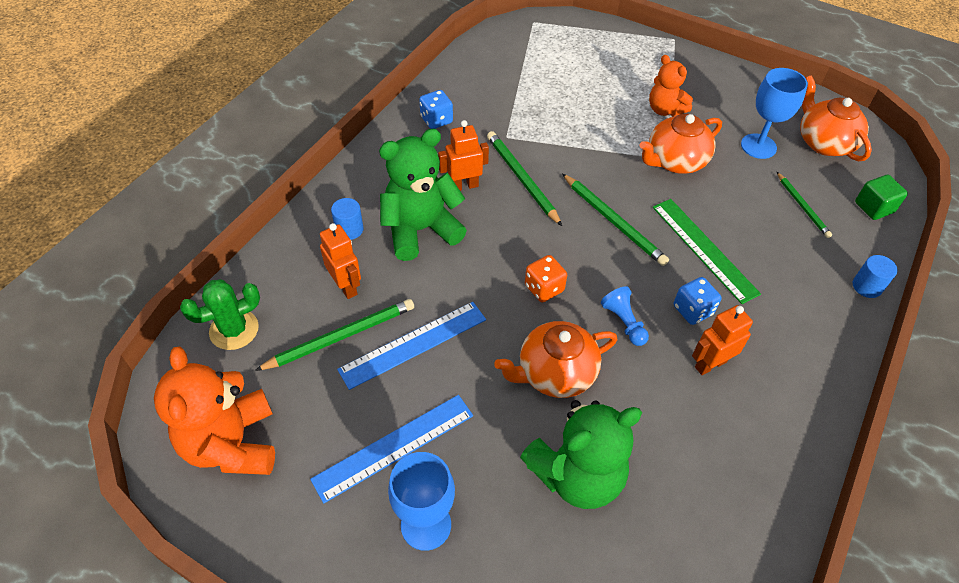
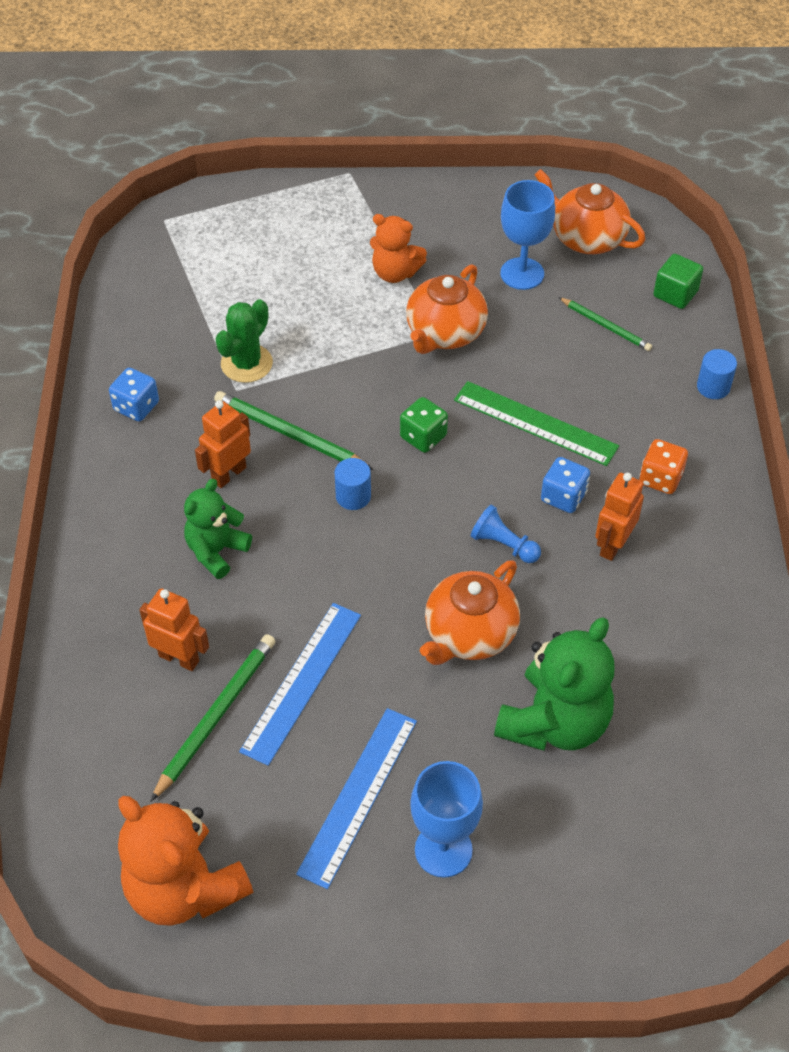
camera: 30 degrees left, 0 degrees up
green cactus [180,279,260,350] -> green cactus moved to [215,299,273,383]
blue cylinder [331,198,364,240] -> blue cylinder moved to [335,458,371,510]
green teddy bear [379,129,467,261] -> green teddy bear [184,479,252,579], size x0.61
orange dice [525,255,567,302] -> orange dice moved to [639,439,688,494]
green pencil [562,173,669,266] -> green dice [400,397,448,453]

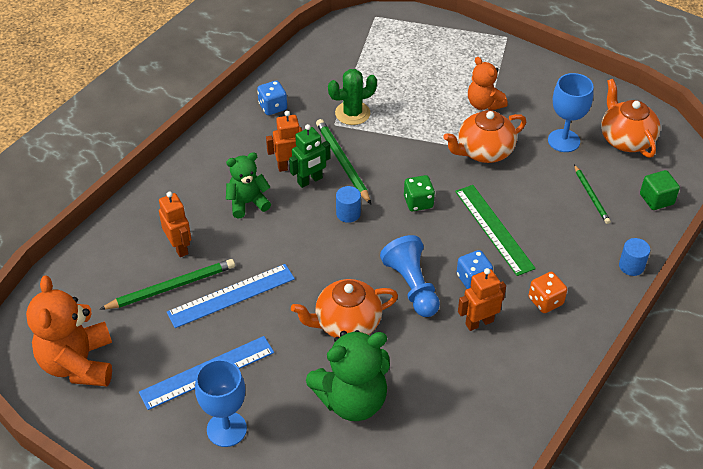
camera: 35 degrees right, 5 degrees down
blue pawn [471,505,541,563] -> blue pawn [380,235,440,317], size x1.62
none -> green robot [289,124,331,188]

